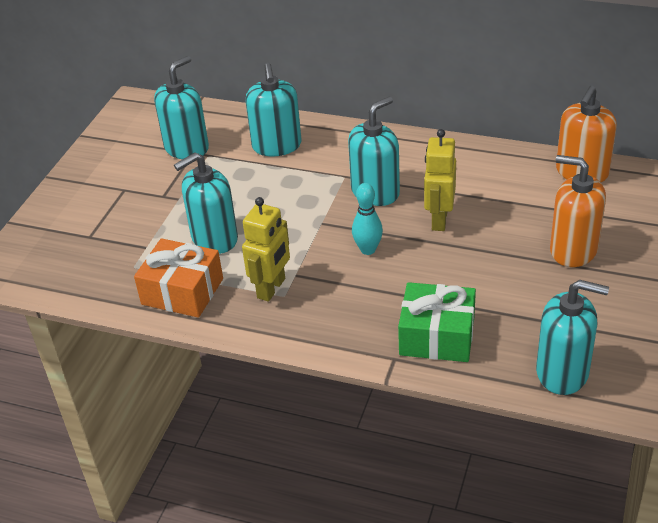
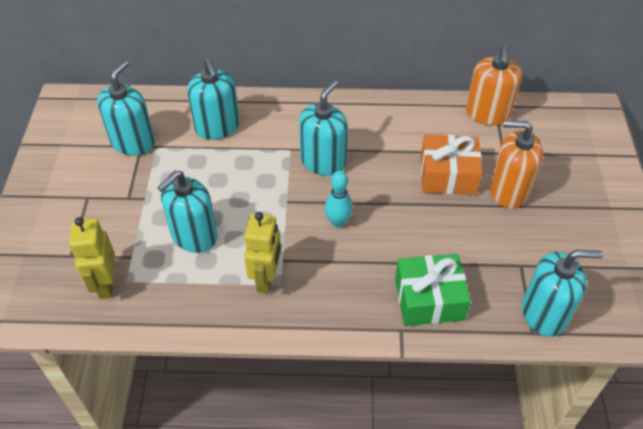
camera: 20 degrees left, 10 degrees up
orange gift [134,238,223,318] -> orange gift moved to [421,134,482,195]
yellow robot [424,129,456,231] -> yellow robot moved to [69,217,115,299]

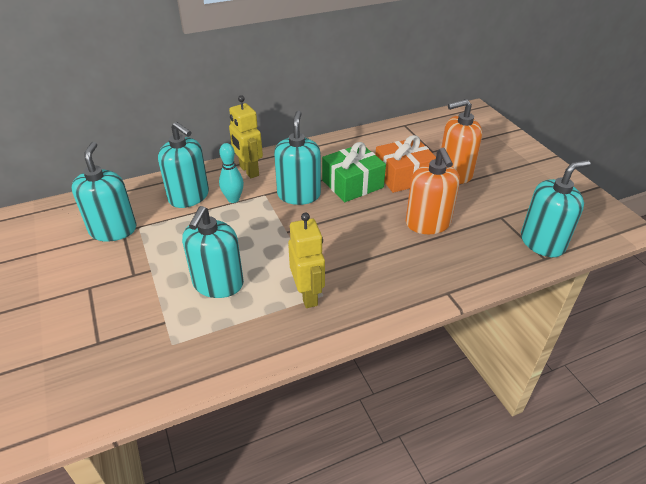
camera: 25 degrees left, 10 degrees down
yellow robot [69,217,115,299] -> yellow robot moved to [229,95,263,178]
turquoise bowling pin [325,171,353,228] -> turquoise bowling pin moved to [219,143,244,203]
green gift [395,254,471,326] -> green gift moved to [322,142,386,202]
orange soap dispenser [466,45,522,125] -> orange soap dispenser moved to [406,148,460,234]

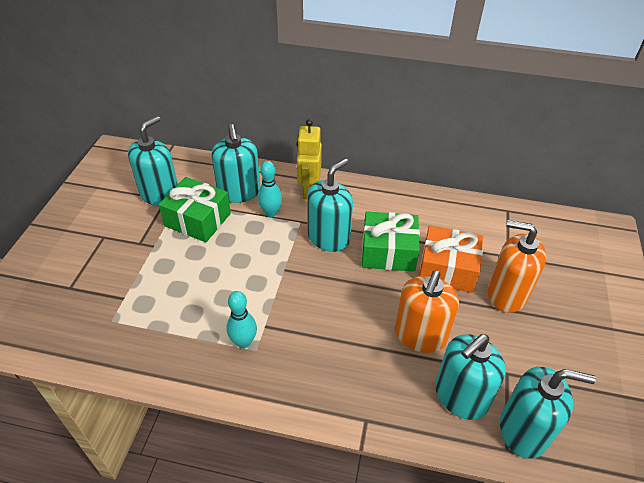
camera: 35 degrees right, 5 degrees up
turquoise soap dispenser [182,206,244,298] -> turquoise soap dispenser moved to [435,334,506,420]
yellow robot [288,213,325,308] -> turquoise bowling pin [226,291,257,349]
none -> green gift [159,177,231,242]

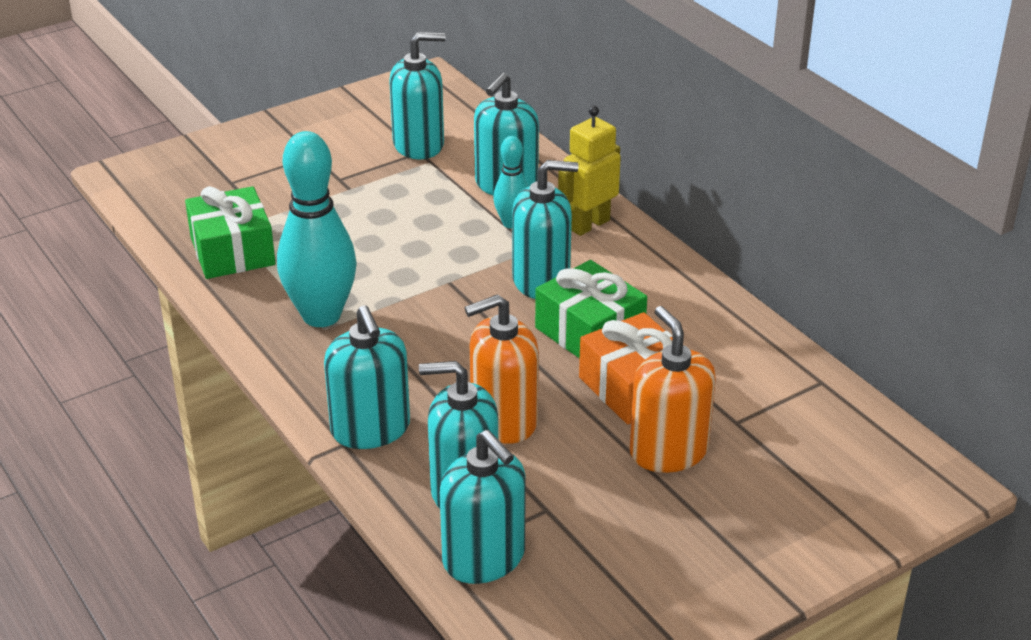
camera: 45 degrees right, 10 degrees down
green gift [159,177,231,242] -> green gift moved to [185,186,276,279]
turquoise bowling pin [226,291,257,349] -> turquoise bowling pin [277,131,357,327], size x1.94
none -> turquoise soap dispenser [324,306,410,449]

